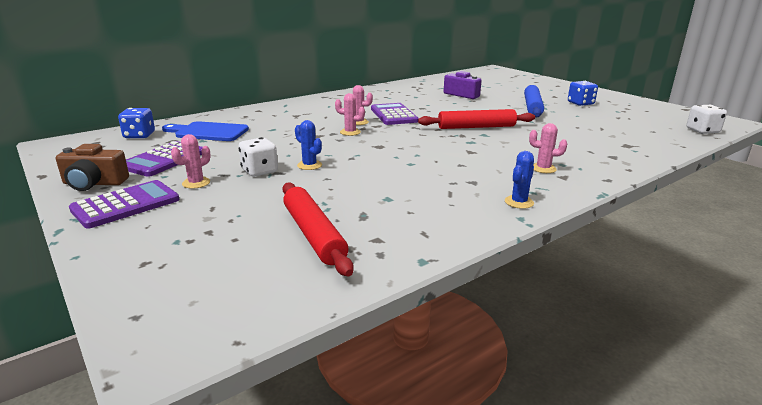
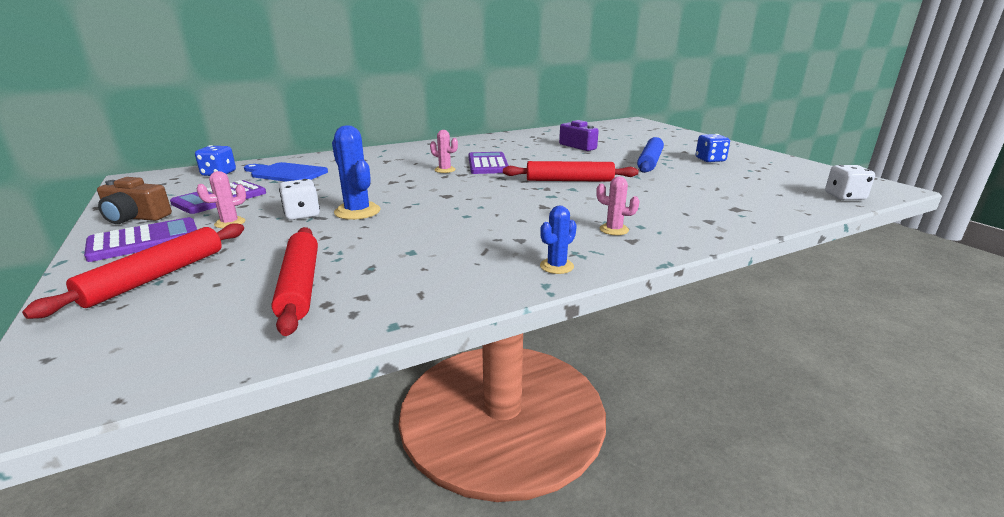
camera: 10 degrees right, 0 degrees up
blue cactus [295,120,322,170] -> blue cactus [332,125,381,220], size x1.69
pink cactus [335,93,365,136] -> none
none -> red rolling pin [22,223,244,319]

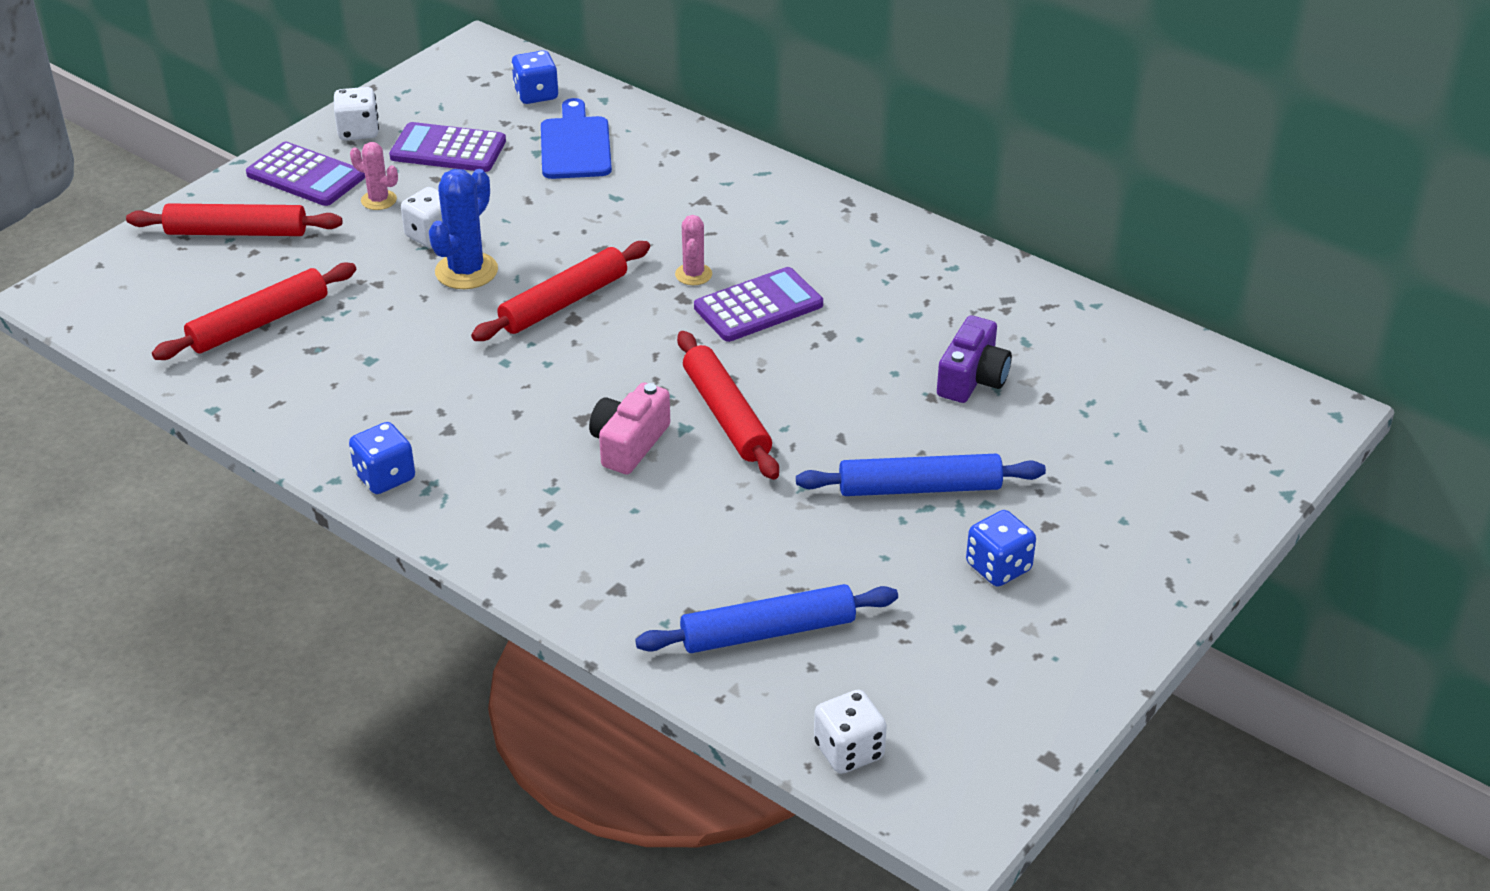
camera: 65 degrees right, 15 degrees up
brown camera [97,177,172,224] -> white dice [334,87,379,140]
blue cactus [540,205,577,274] -> blue dice [349,422,415,494]
pink cactus [596,176,640,235] -> none
none -> red rolling pin [471,241,650,341]
none -> pink camera [589,382,670,474]
none -> blue rolling pin [635,584,898,653]

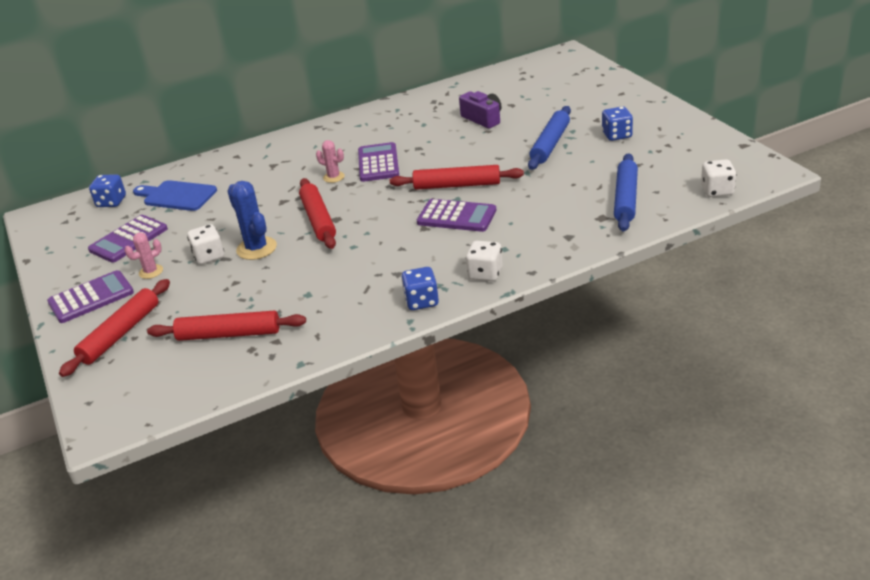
camera: 60 degrees left, 5 degrees down
red rolling pin [152,263,356,360] -> red rolling pin turned 75 degrees counterclockwise [147,311,306,341]
white dice [334,87,379,140] -> white dice moved to [466,241,503,281]
pink camera [589,382,670,474] -> purple calculator [417,199,496,232]

